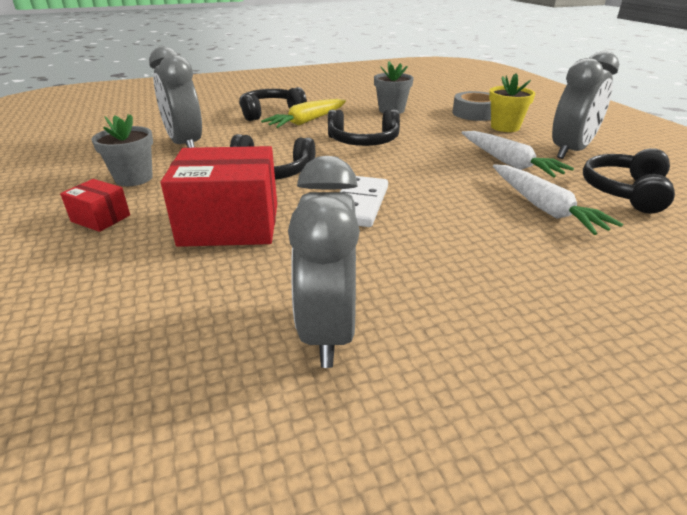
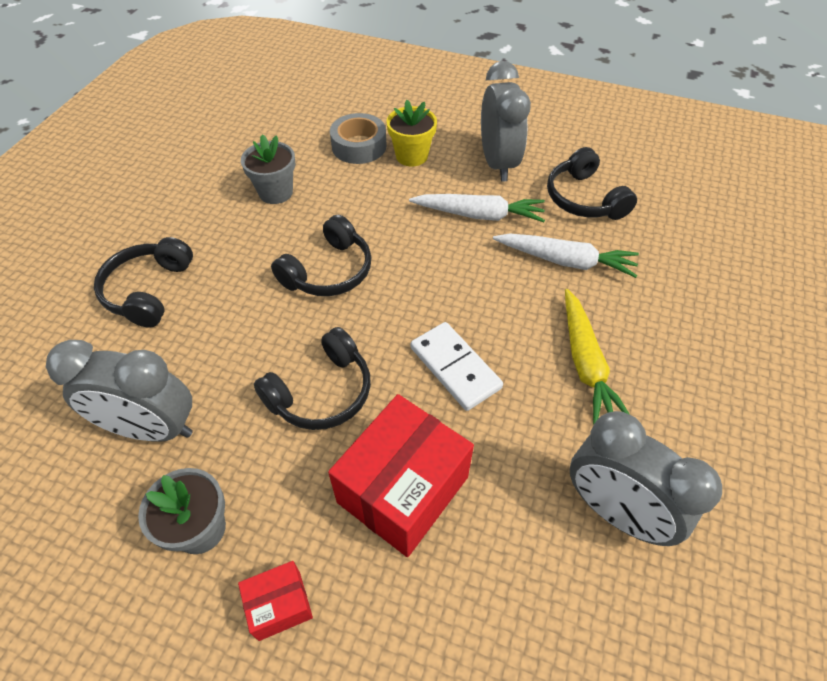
camera: 50 degrees left, 20 degrees up
yellow carrot [261,99,346,128] -> yellow carrot moved to [565,289,630,425]

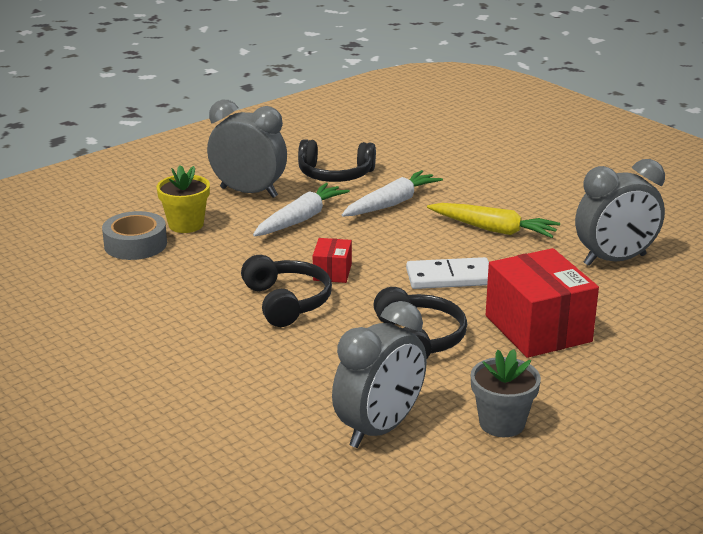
camera: 60 degrees left, 25 degrees down
black headphones [94,237,193,328] -> none
red box [238,561,313,641] -> red box moved to [313,238,352,283]
grey flower pot [241,134,295,204] -> none

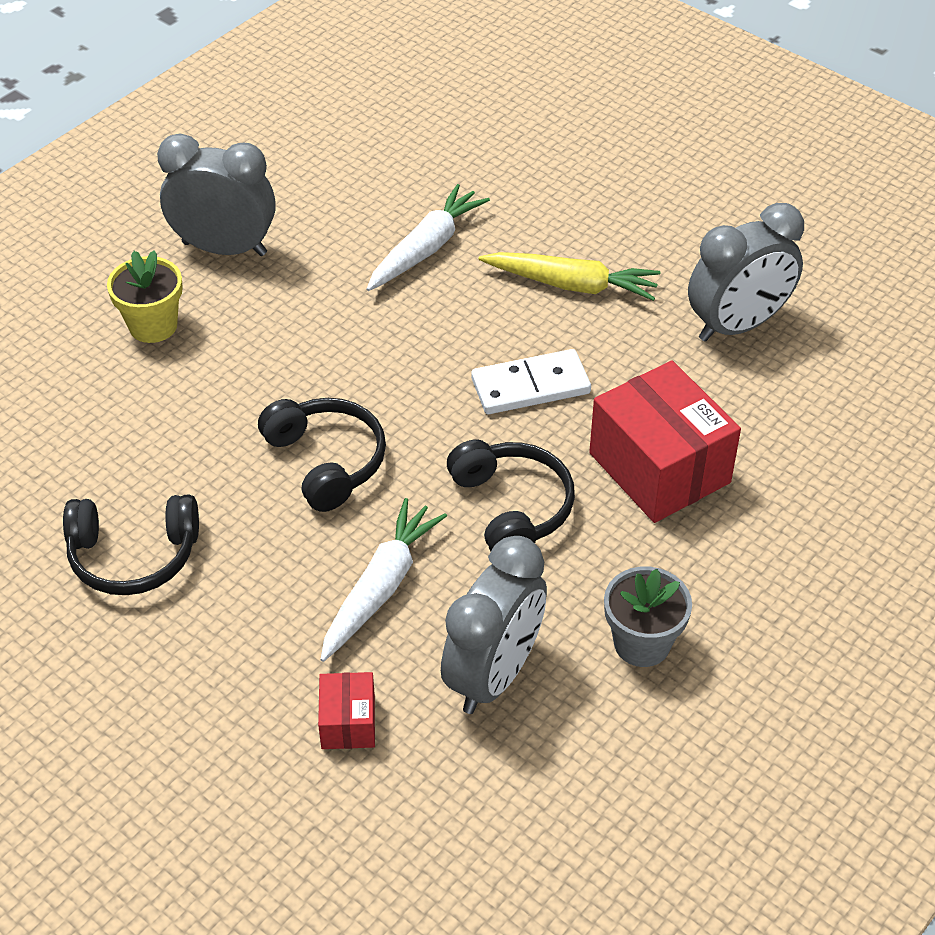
camera: 10 degrees left, 20 degrees up
grey tape [102,211,167,260] -> none
white carrot [253,183,350,236] -> white carrot moved to [320,498,447,662]
black headphones [298,139,376,182] -> black headphones moved to [63,495,199,595]
red box [313,238,352,283] -> red box moved to [318,672,375,749]

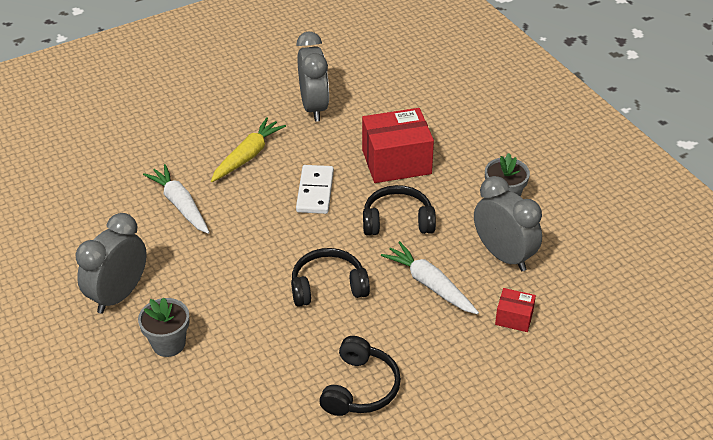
camera: 70 degrees left, 5 degrees down
yellow flower pot [107,250,183,343] -> grey flower pot [138,297,190,357]

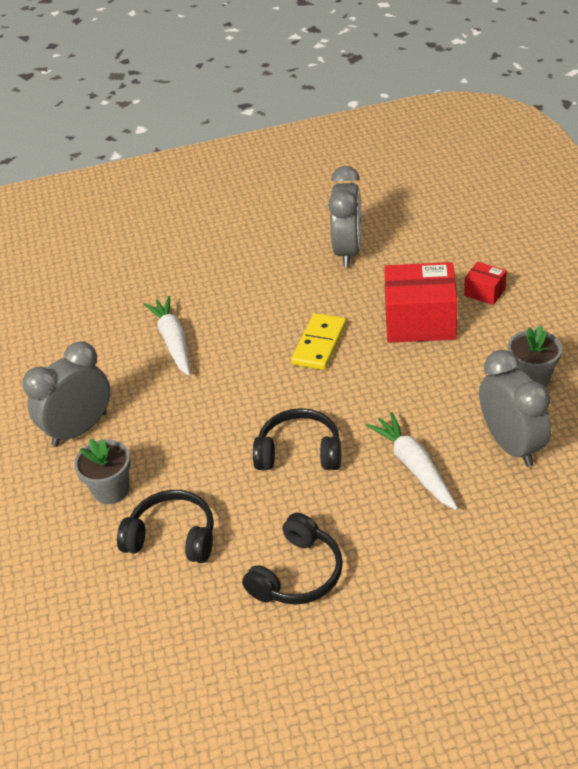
camera: 20 degrees right, 0 degrees up
yellow carrot [211,117,286,182] -> none
white domino [296,165,334,214] -> yellow domino [291,313,346,370]
black headphones [363,185,436,236] -> black headphones moved to [117,490,214,563]
red box [495,288,536,332] -> red box moved to [464,262,507,305]

